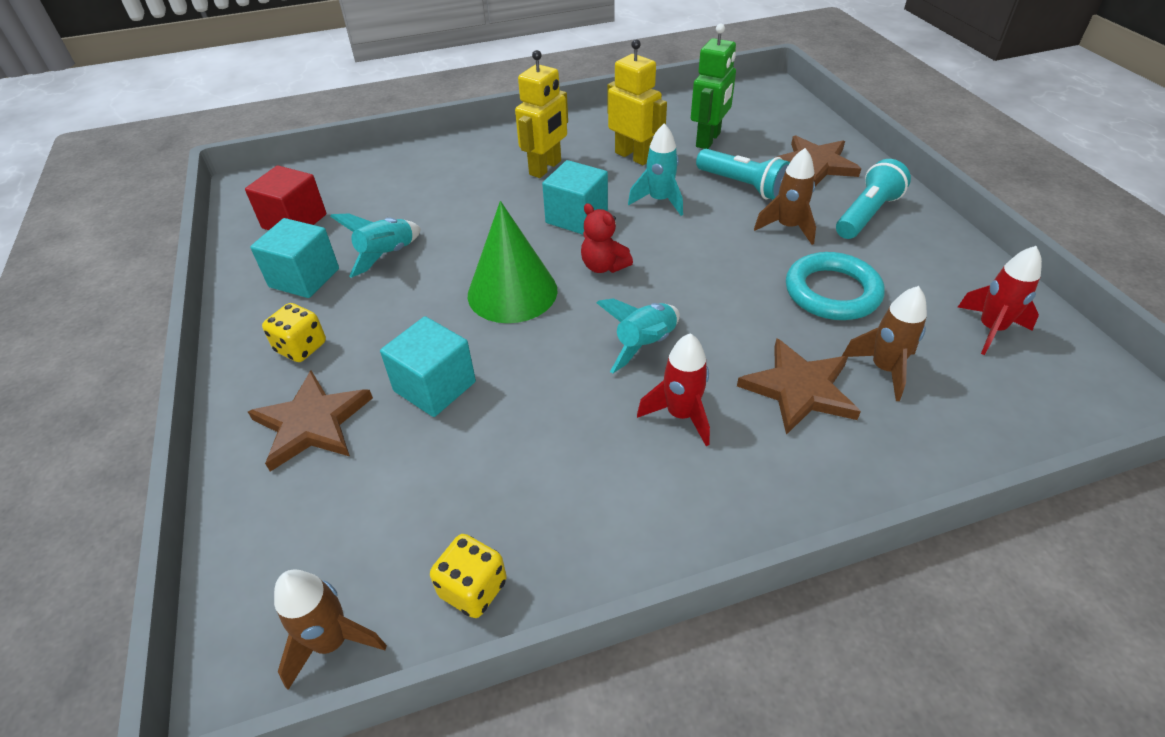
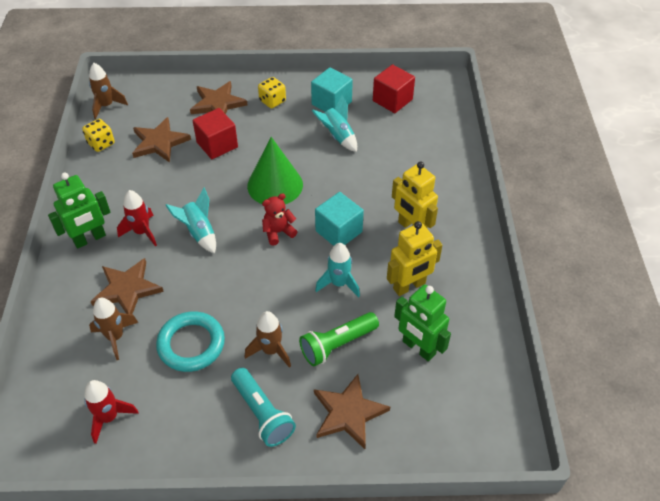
camera: 105 degrees right, 5 degrees up
turquoise cube [380,316,476,417] -> red cube [193,108,238,159]
turquoise flashlight [696,149,790,200] -> green flashlight [299,312,379,366]
none -> green robot [48,173,110,249]
none -> brown star [132,117,191,163]

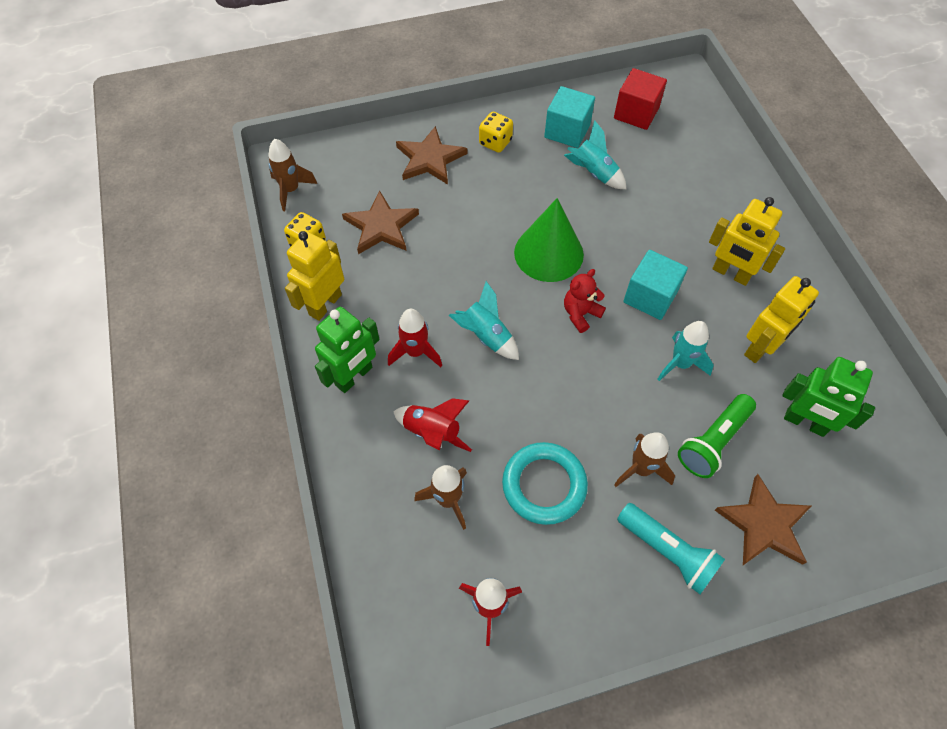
camera: 15 degrees left, 10 degrees up
brown star [90,258,164,314] -> red rocket [393,398,472,452]
red cube [193,108,238,159] -> none
none -> yellow robot [285,231,344,321]

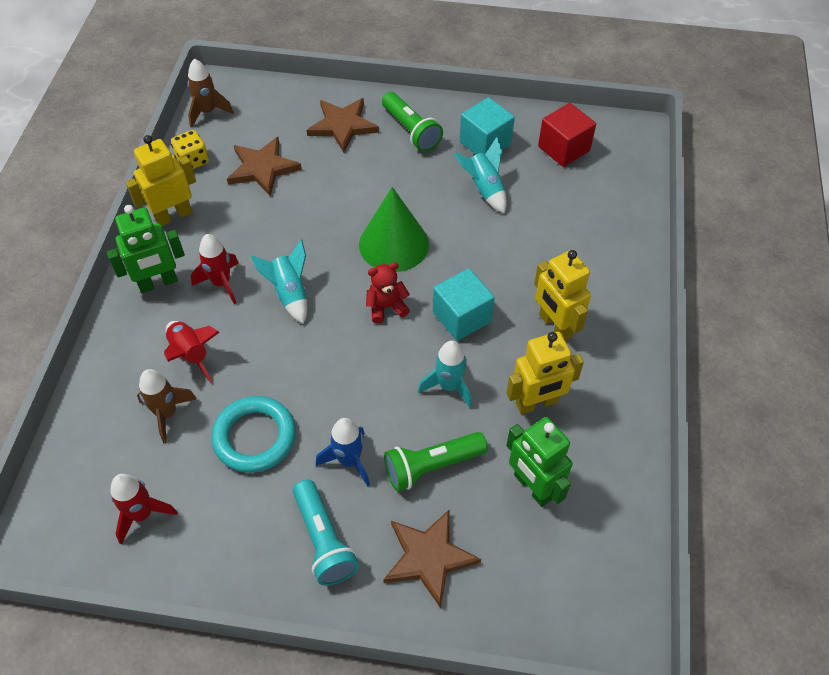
camera: 25 degrees right, 5 degrees down
yellow dice [479,112,513,153] -> green flashlight [382,92,443,152]
brown rocket [614,432,675,487] -> blue rocket [316,418,370,487]

